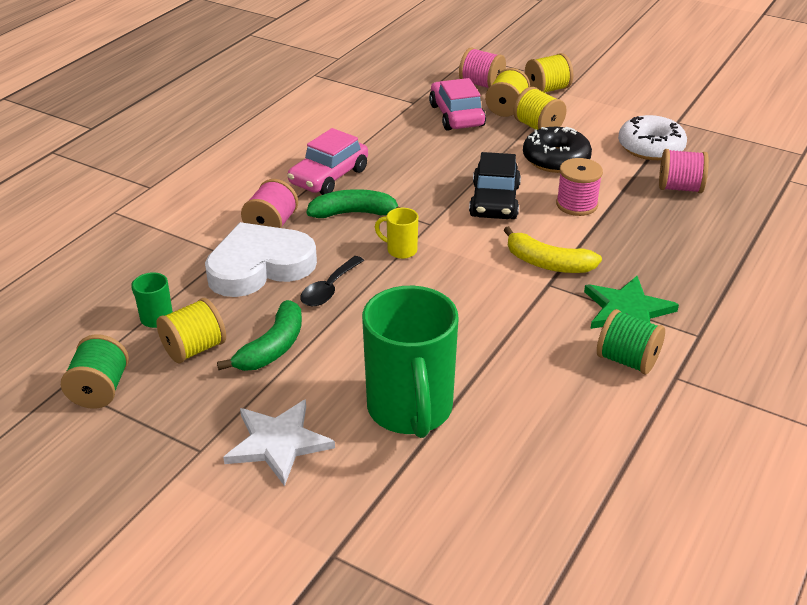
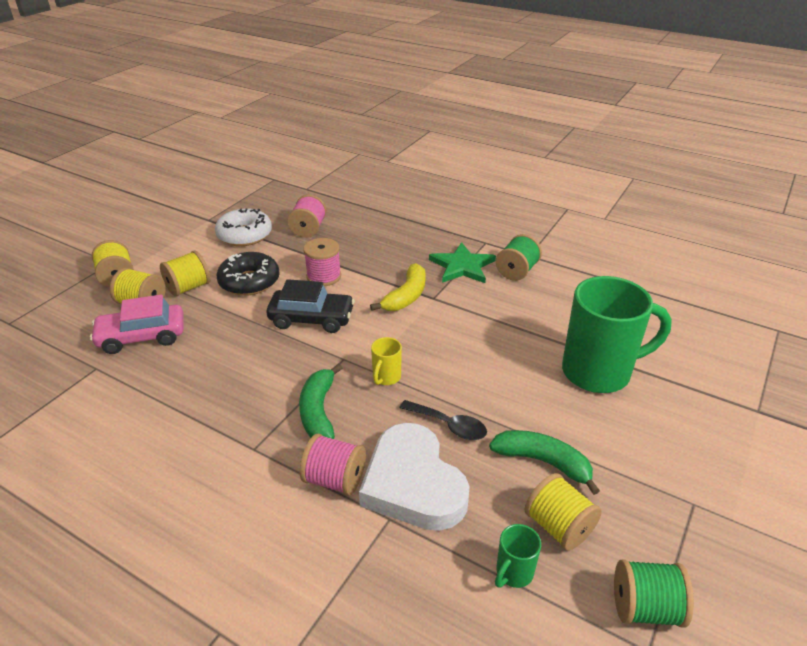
camera: 90 degrees left, 0 degrees up
white star [223,399,335,486] -> none
pink car [287,128,368,195] -> none
pink spool [459,47,506,88] -> none

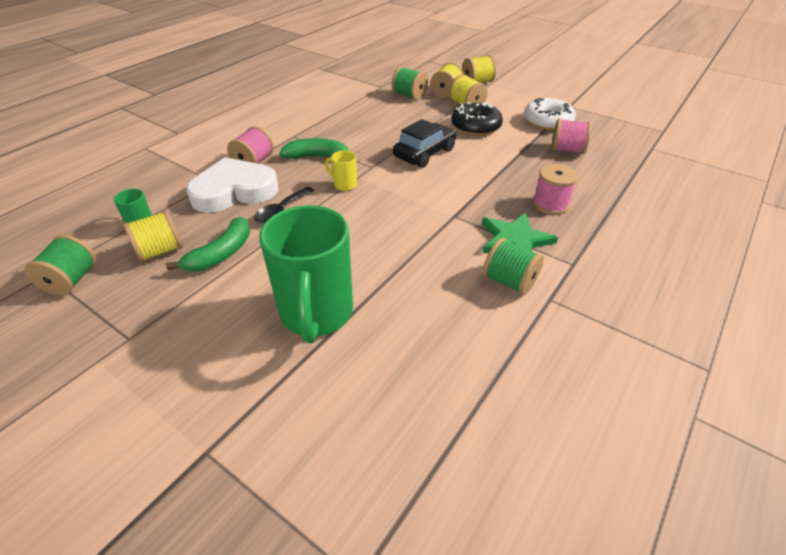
camera: 95 degrees right, 5 degrees up
pink car [90,295,184,354] -> green spool [392,66,428,100]
black car [267,279,355,333] -> black car turned 150 degrees counterclockwise [393,119,456,168]
pink spool [303,238,341,286] -> pink spool moved to [533,164,578,215]
yellow banana [370,263,426,311] -> none

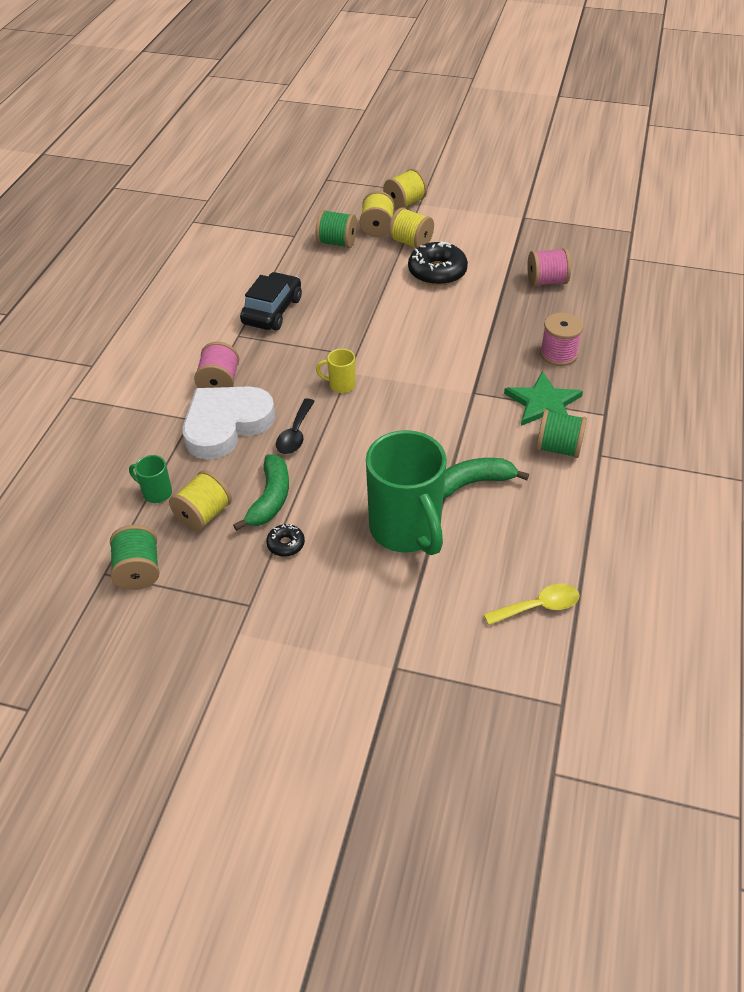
camera: 20 degrees left, 5 degrees up
green banana [280,138,349,159] -> green banana moved to [443,458,529,499]
black car [393,119,456,168] -> black car moved to [240,272,302,330]
white donut [524,98,576,131] -> none
none -> black donut [266,524,305,557]
none -> yellow spoon [484,583,580,625]

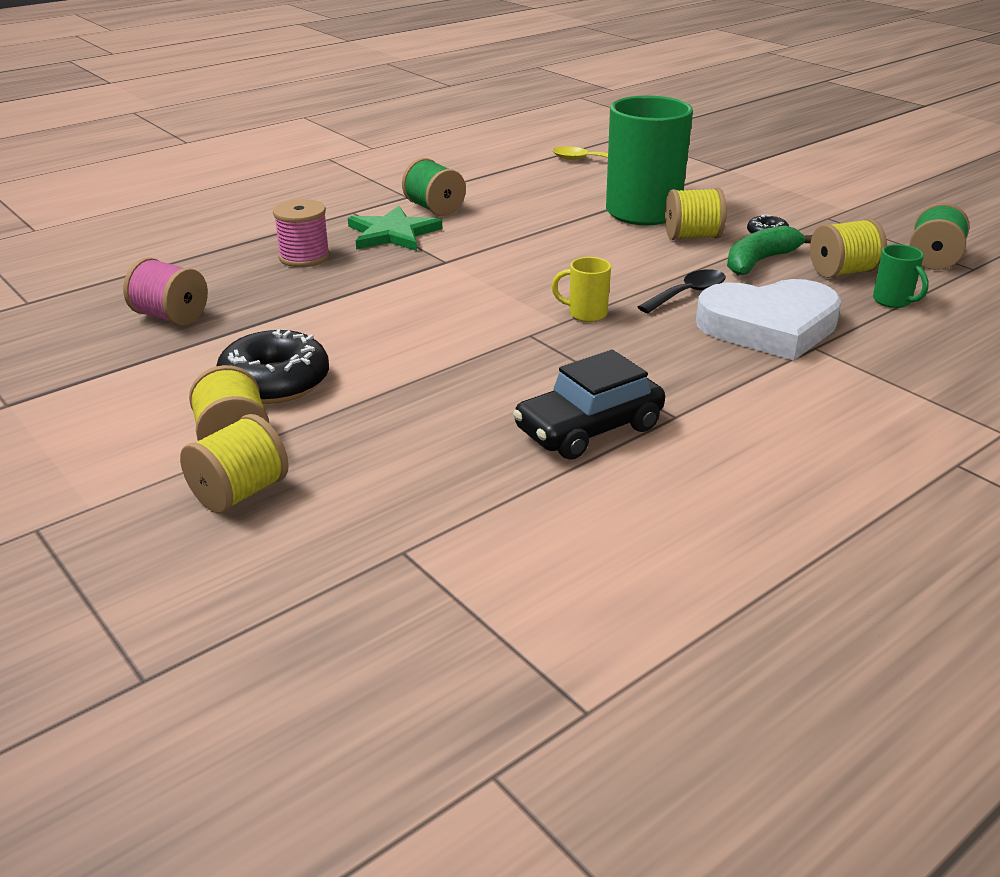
camera: 145 degrees left, 15 degrees down
pink spool [194,342,239,388] -> none
green spool [316,210,357,248] -> none
yellow mug [316,349,355,393] -> yellow mug turned 150 degrees clockwise [552,257,611,322]
yellow spool [383,168,427,210] -> yellow spool moved to [665,188,727,240]
green banana [443,458,529,499] -> none

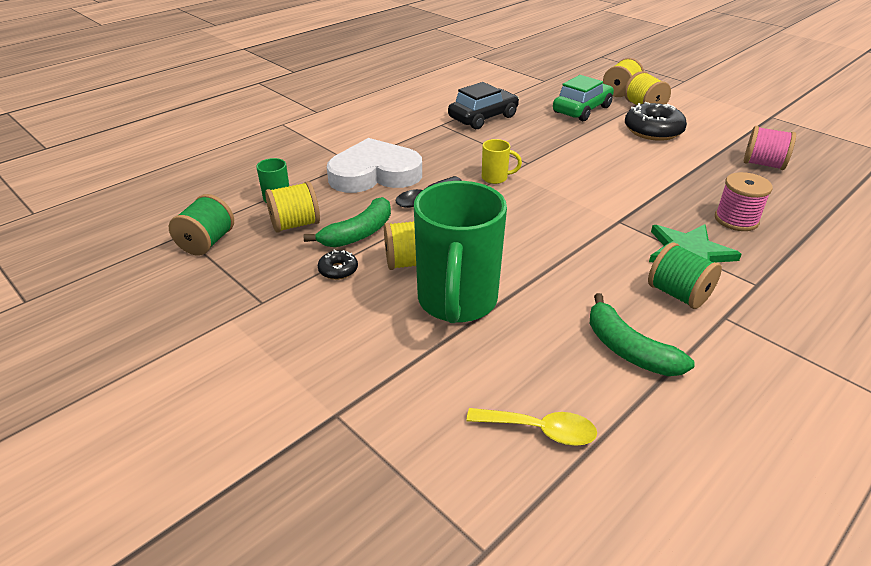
camera: 175 degrees right, 5 degrees up
none -> green car [553,75,614,121]
none -> green banana [590,293,695,376]

